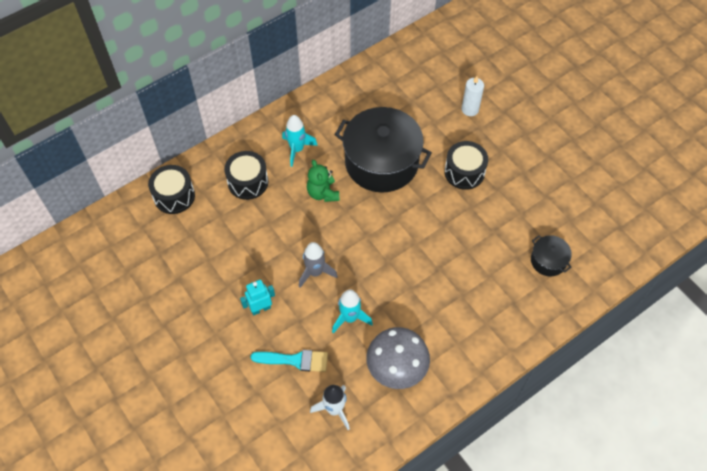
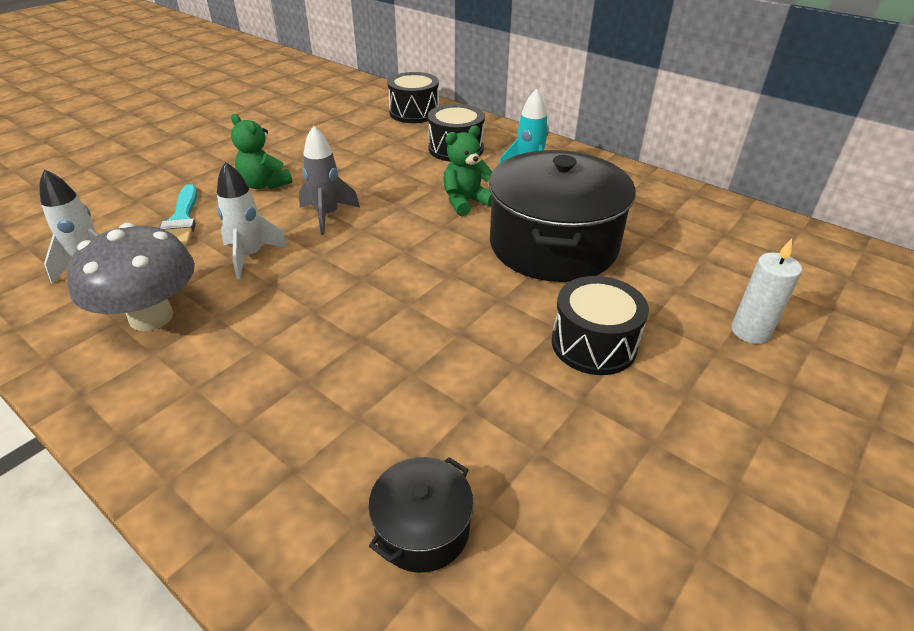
camera: 75 degrees right, 20 degrees down
turquoise robot [240,280,275,315] -> green teddy bear [231,114,292,189]
turquoise rocket [332,289,373,333] -> white rocket [217,162,288,280]

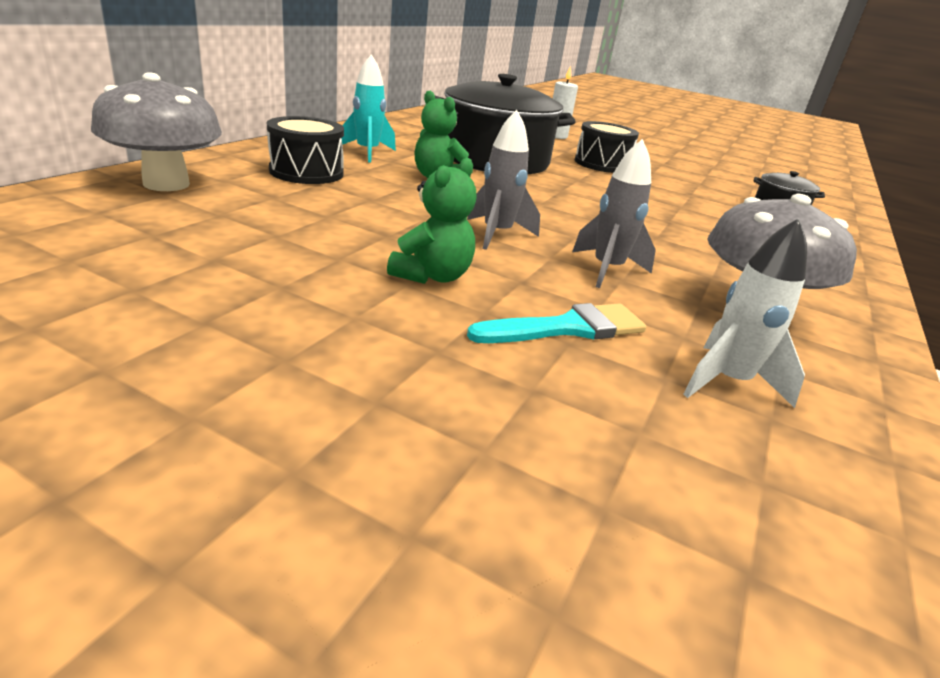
camera: 105 degrees left, 10 degrees down
white rocket [217,162,288,280] -> grey rocket [572,139,656,288]
black drum [387,72,439,123] -> grey mushroom [91,72,222,191]

